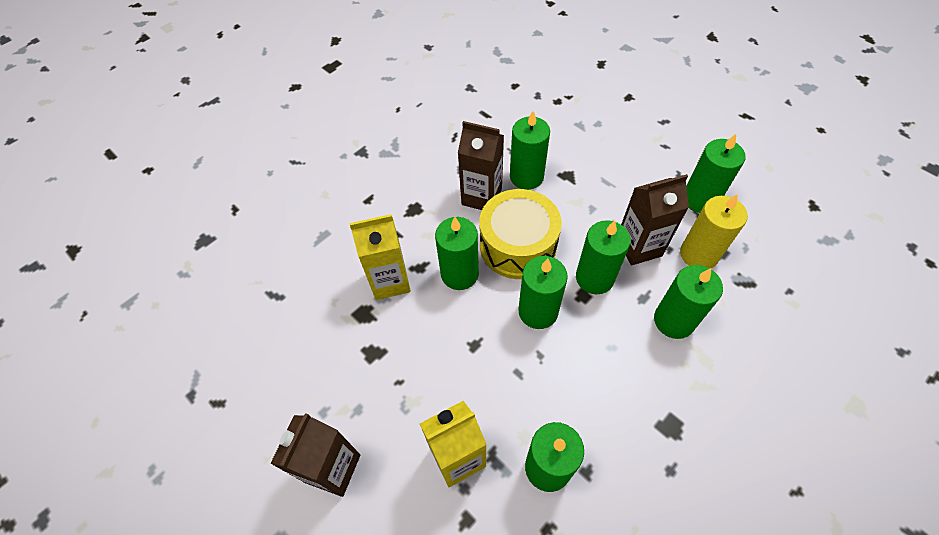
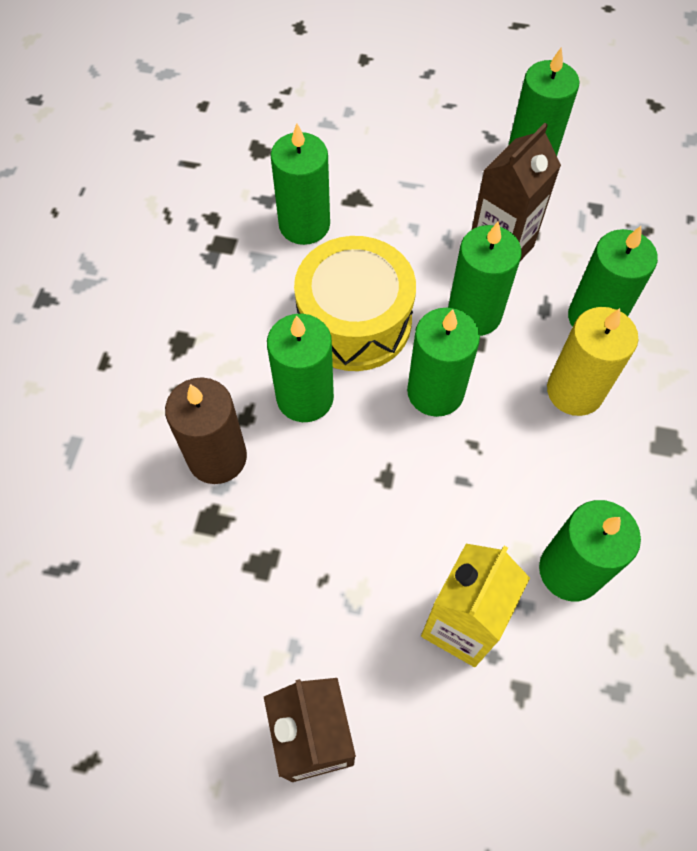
camera: 35 degrees left, 5 degrees up
yellow carton [349,214,411,300] -> brown candle [165,377,247,484]
brown carton [458,121,504,210] -> none
yellow candle [680,194,748,269] -> yellow candle moved to [547,307,638,416]

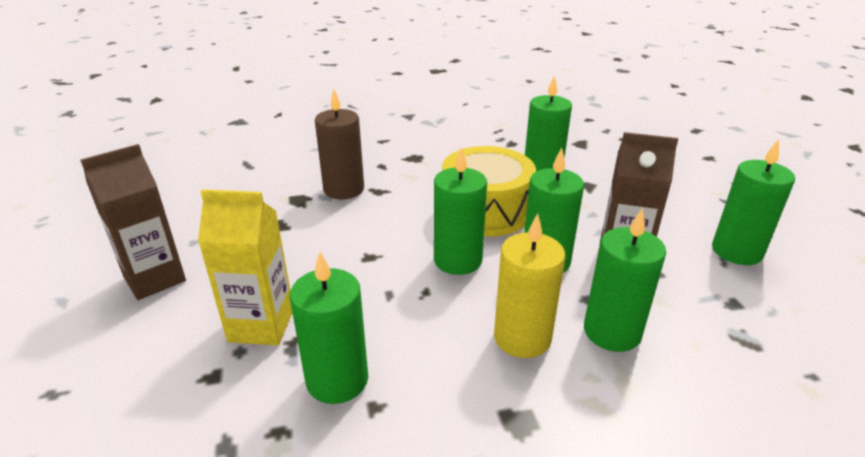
camera: 65 degrees right, 30 degrees down
green candle [267,314,334,422] -> none

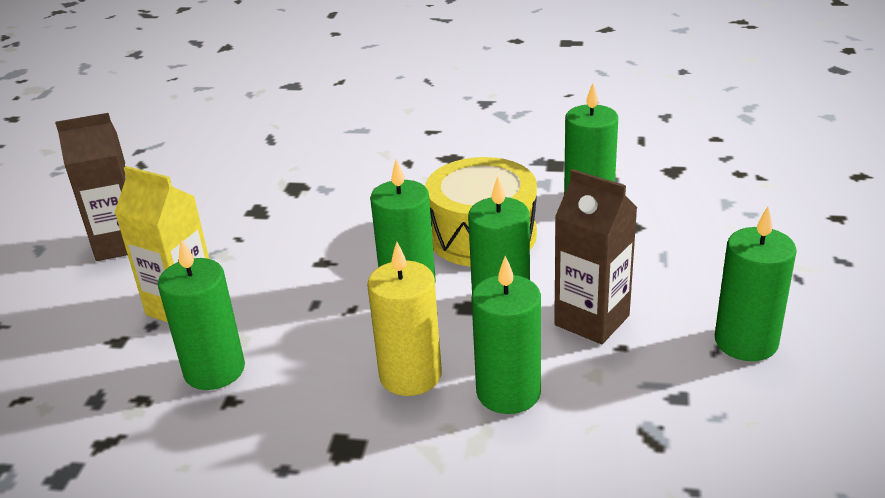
camera: 25 degrees right, 0 degrees up
brown candle [315,89,364,199] -> none

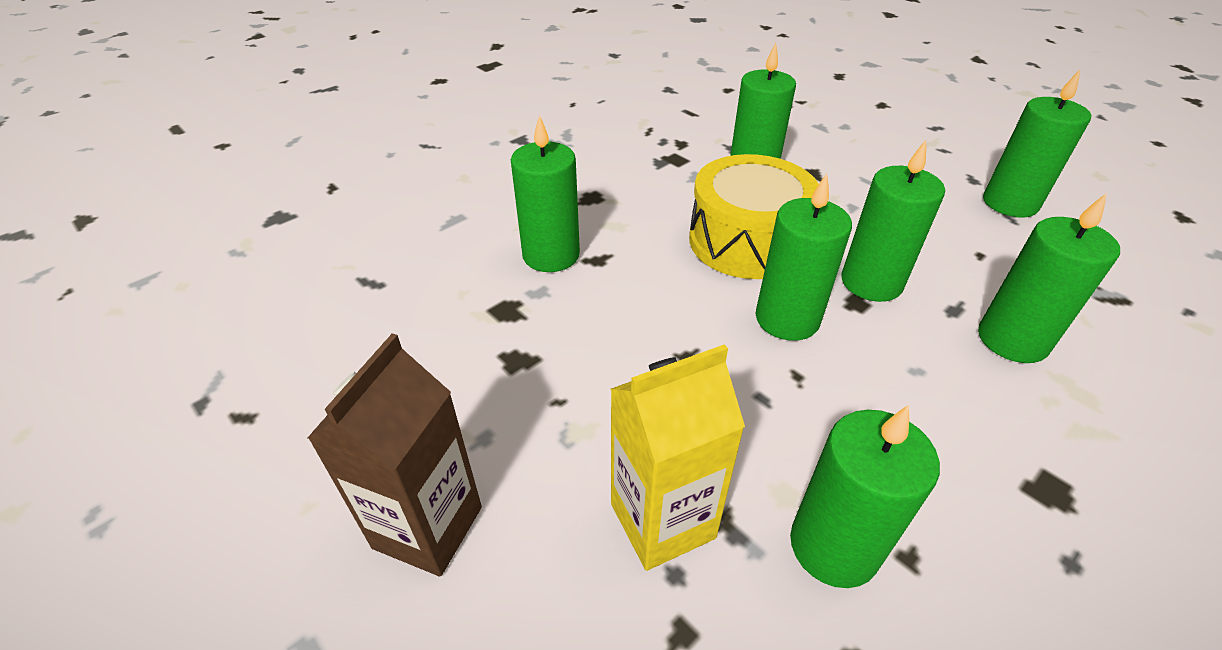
camera: 55 degrees left, 10 degrees up
yellow candle [367,242,442,396] -> none
brown carton [554,169,637,344] -> none
none -> green candle [511,115,580,272]

